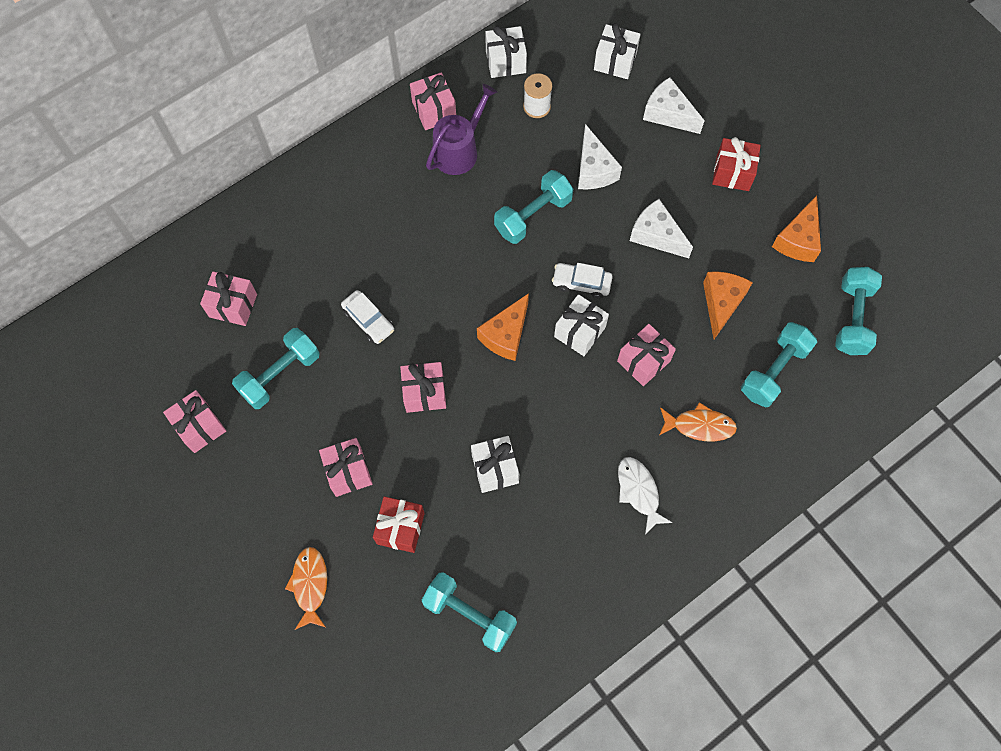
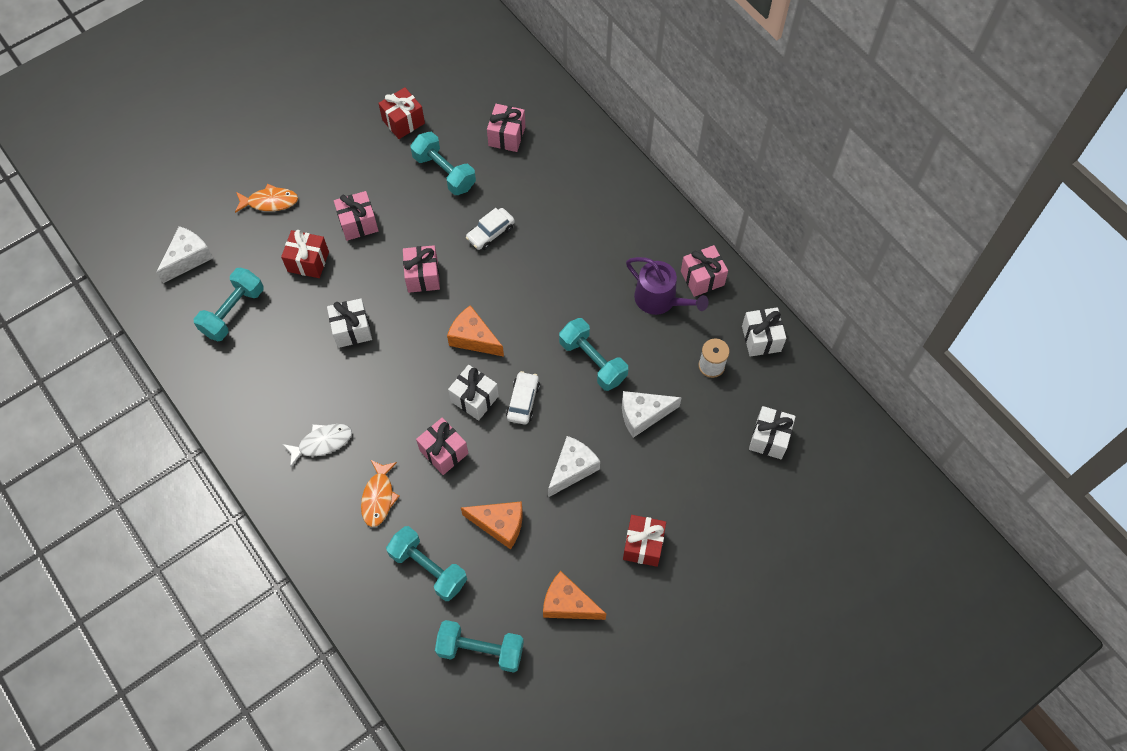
camera: 90 degrees right, 5 degrees down
pink gift [163,390,226,453] -> red gift [378,87,425,139]
white cheese [643,77,705,134] -> white cheese moved to [156,226,213,283]

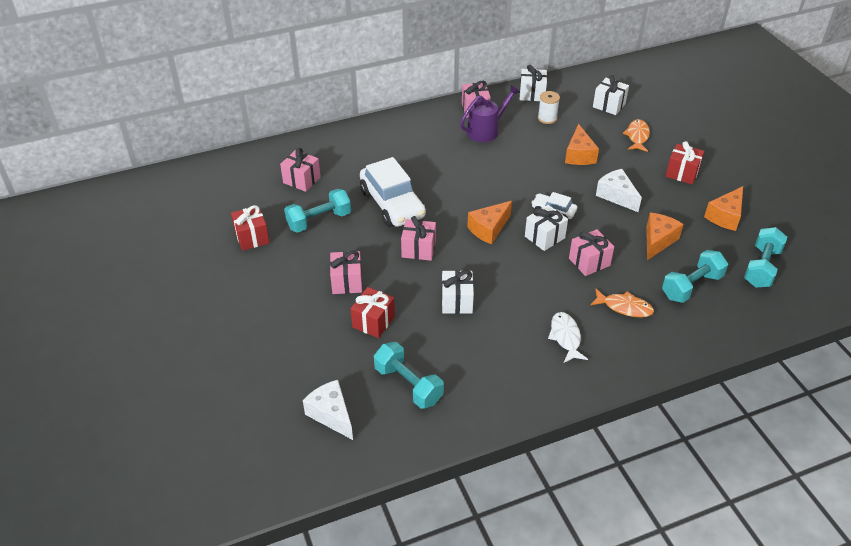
camera: 75 degrees left, 20 degrees down
orange fish [235,184,298,213] -> orange fish moved to [623,119,650,152]
white car [466,208,515,250] -> white car [360,157,426,227], size x2.00
turquoise dumbbell [559,318,628,391] -> none
white cheese [622,391,682,438] -> orange cheese [565,124,599,165]

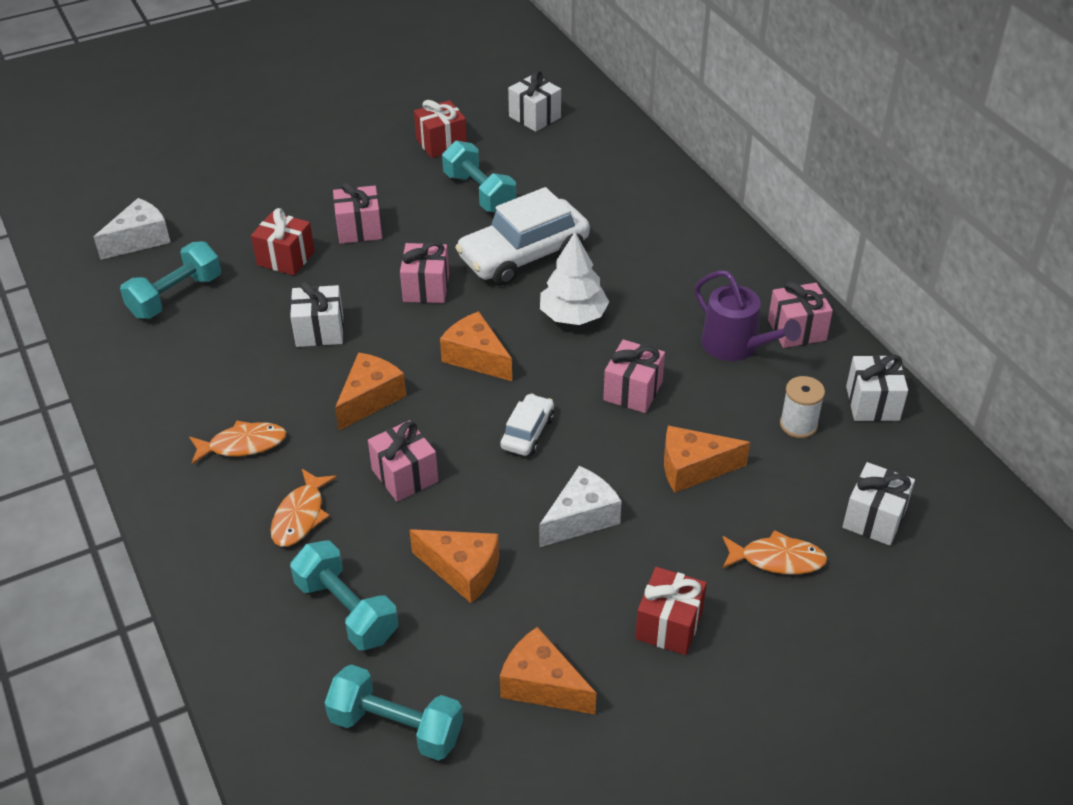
camera: 85 degrees right, 0 degrees up
pink gift [280,148,321,192] -> pink gift moved to [603,340,665,413]
white gift [525,205,568,251] -> white gift moved to [508,71,561,132]
white fish [548,312,588,363] -> orange fish [189,420,287,464]
none -> orange cheese [335,352,406,430]
none -> white tree [540,232,609,325]

